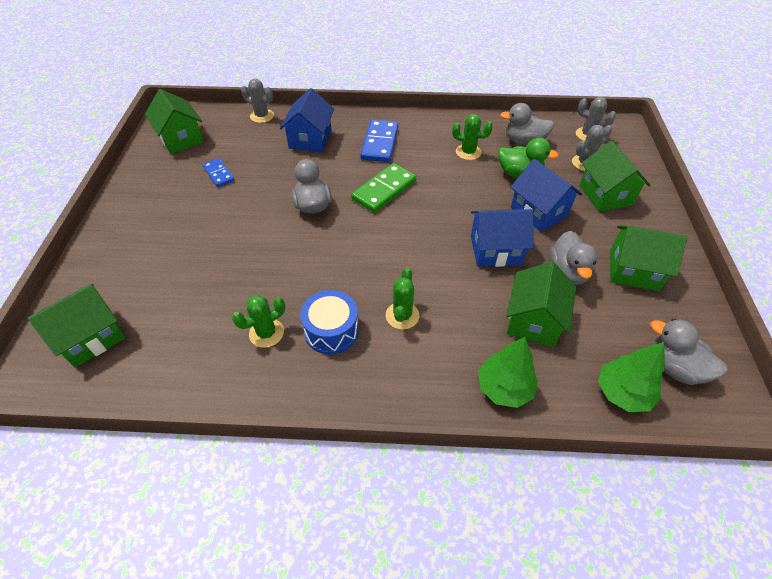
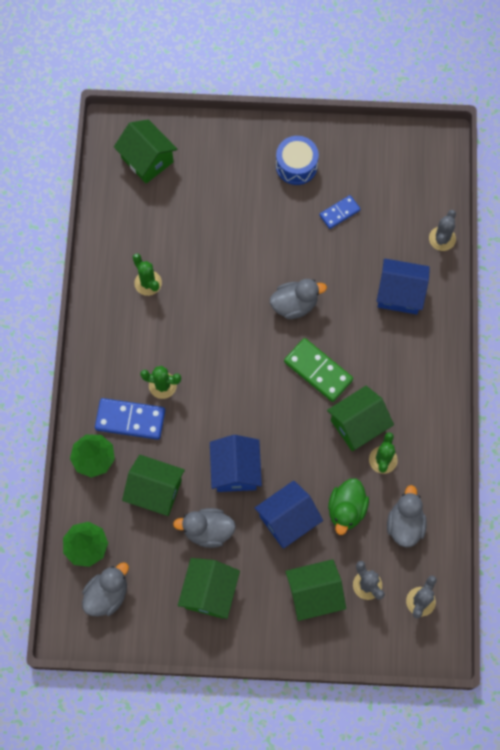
camera: 90 degrees right, 20 degrees up
green house [145,89,204,154] -> green house moved to [327,386,394,451]
blue drum [300,290,359,354] -> blue drum moved to [276,136,319,185]
blue domino [360,120,398,162] -> blue domino moved to [95,398,165,440]

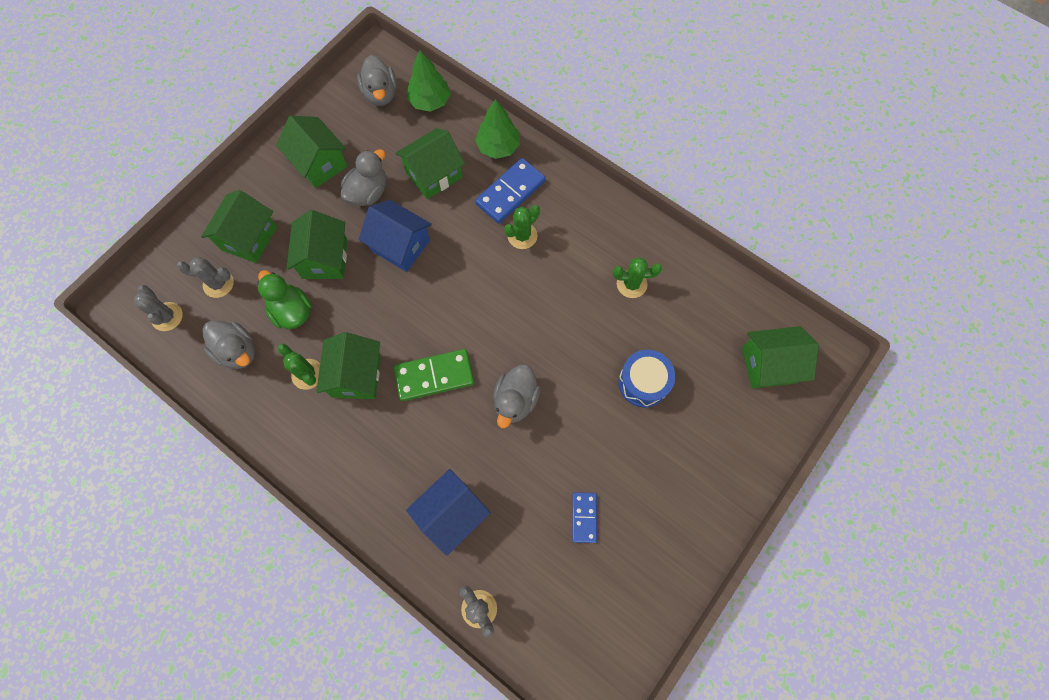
camera: 125 degrees right, 0 degrees up
blue house [255,481,323,548] -> green house [287,210,347,279]
blue drum [276,136,319,185] -> blue drum moved to [618,350,675,408]

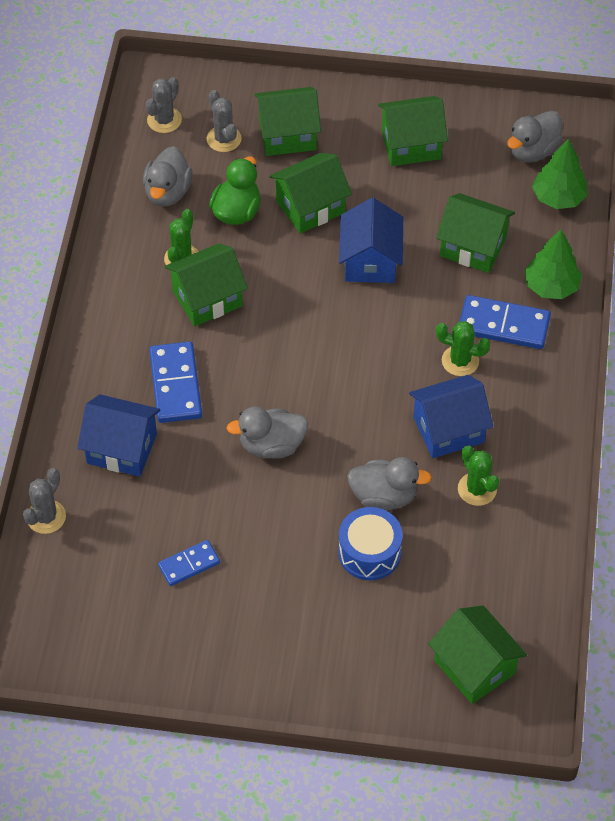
camera: 60 degrees right, 15 degrees down
green house [276,116,348,188] -> green house turned 60 degrees clockwise [378,96,448,166]
grey duck [341,149,386,206] -> grey duck moved to [347,457,431,510]
green domino [393,349,474,401] -> none
none -> blue domino [149,342,202,423]
none -> blue house [409,375,493,458]

